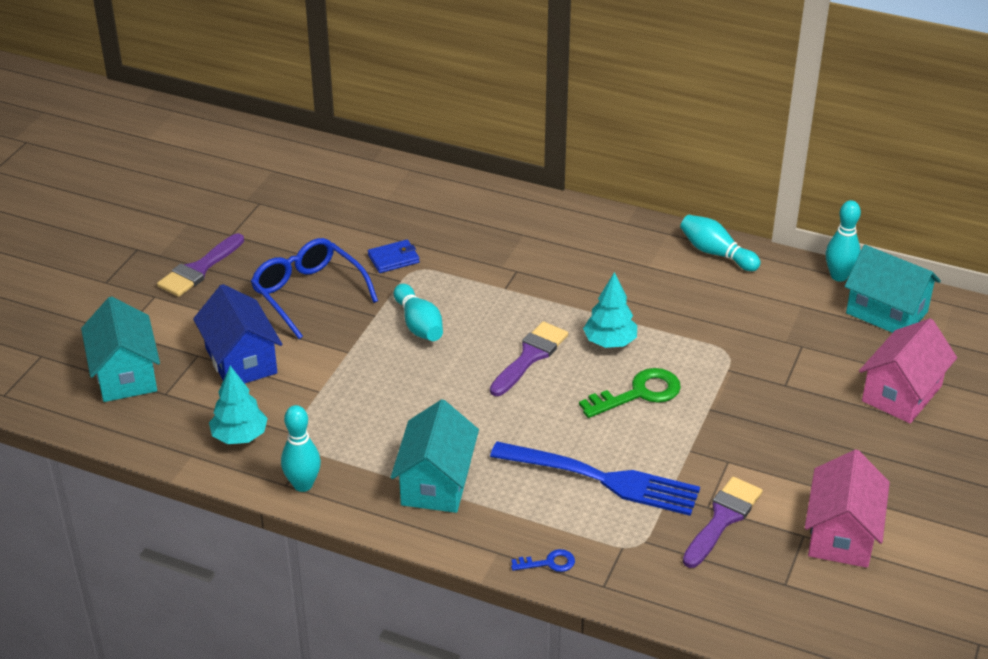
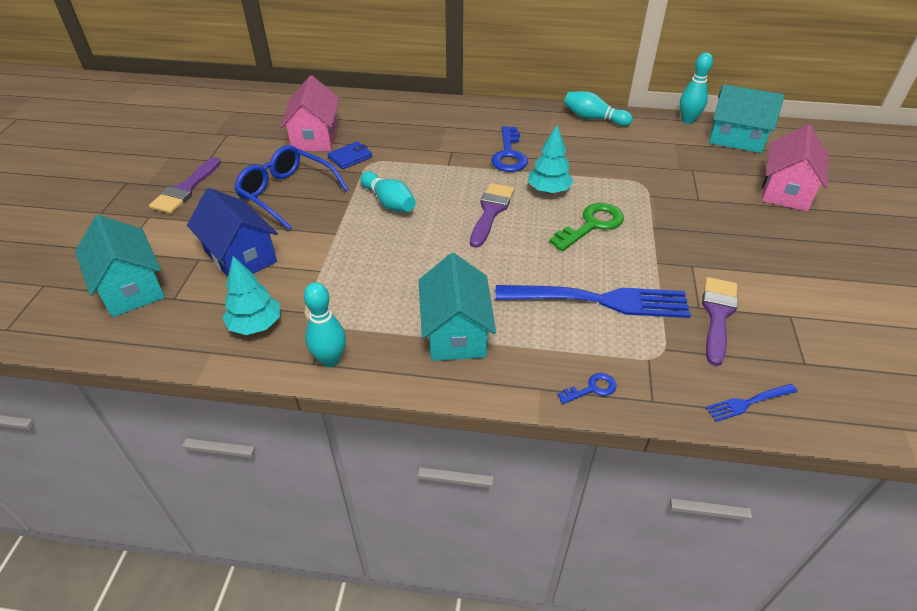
camera: 15 degrees left, 5 degrees up
pink house [805,449,890,568] -> pink house moved to [280,75,340,151]
none -> blue key [491,126,528,172]
none -> blue fork [705,384,798,422]

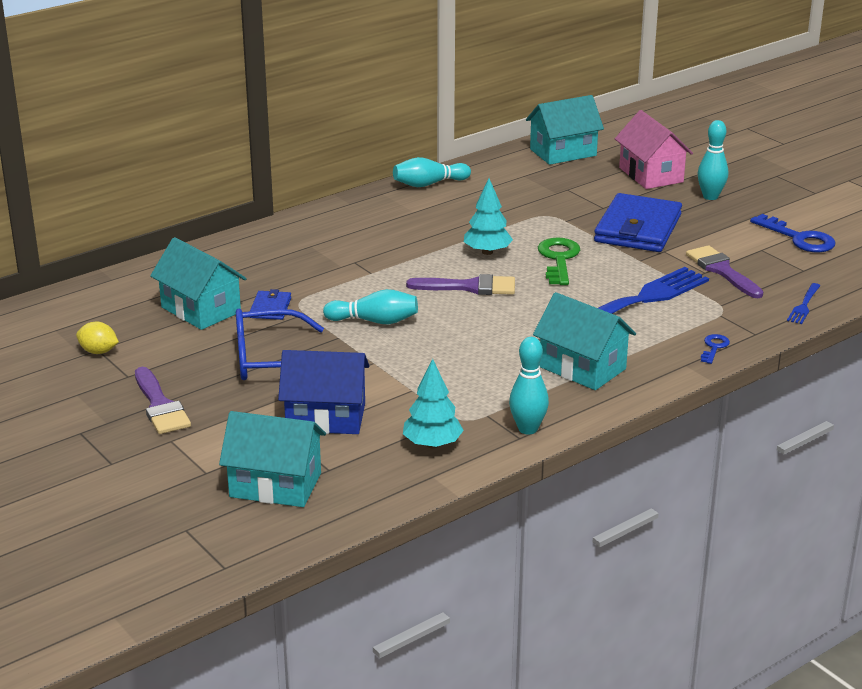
camera: 45 degrees left, 15 degrees down
pink house [280,75,340,151] -> turquoise house [150,237,247,330]
purple brush [470,183,514,248] -> purple brush turned 120 degrees clockwise [406,274,515,295]
blue key [491,126,528,172] -> blue key moved to [750,214,835,252]
turquoise bowling pin [680,53,713,124] -> turquoise bowling pin moved to [698,120,728,200]
none -> yellow lemon [76,321,119,354]
none -> blue wallet [594,193,682,252]

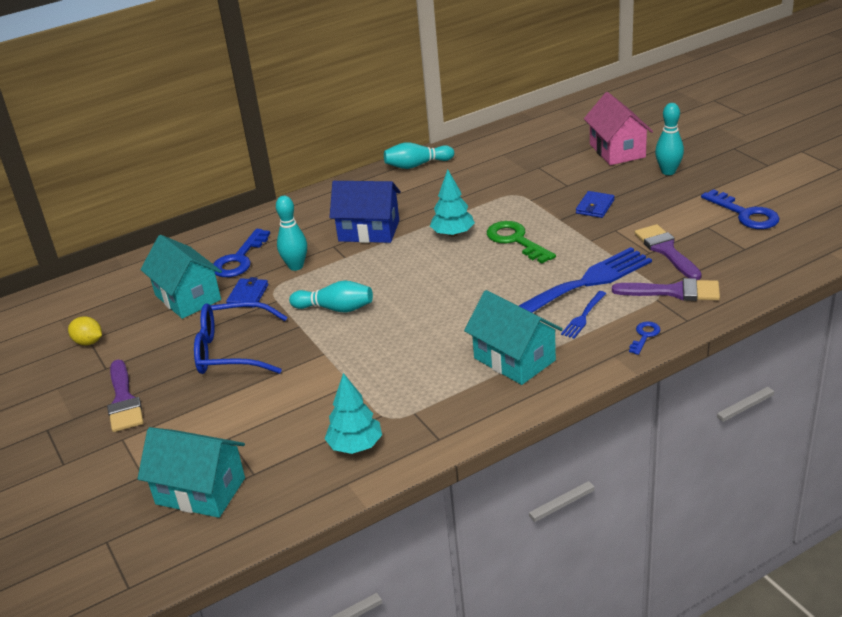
camera: 10 degrees right, 5 degrees up
blue house [278,350,369,434] -> blue house moved to [329,181,401,243]
purple brush [406,274,515,295] -> purple brush moved to [612,278,720,301]
turquoise bowling pin [509,337,549,434] -> turquoise bowling pin moved to [276,196,307,271]
turquoise house [526,95,604,165] -> none
green key [538,237,580,285] -> green key turned 45 degrees counterclockwise [487,221,556,263]
blue wallet [594,193,682,252] -> blue wallet [576,191,615,218], size x0.45
blue fork [787,283,820,324] -> blue fork moved to [561,291,607,339]
none -> blue key [213,229,270,277]

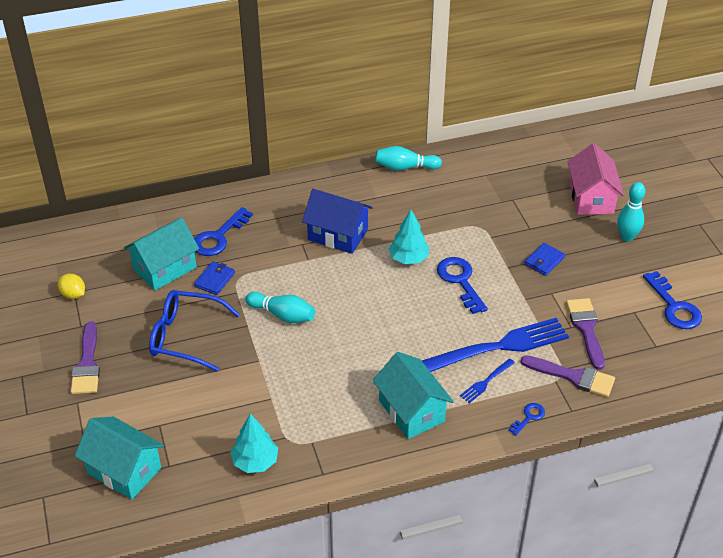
camera: 10 degrees right, 10 degrees up
turquoise house [140,235,222,319] -> turquoise house turned 75 degrees clockwise [124,217,199,291]
turquoise bowling pin [276,196,307,271] -> none
green key [487,221,556,263] -> blue key [437,257,488,314]

